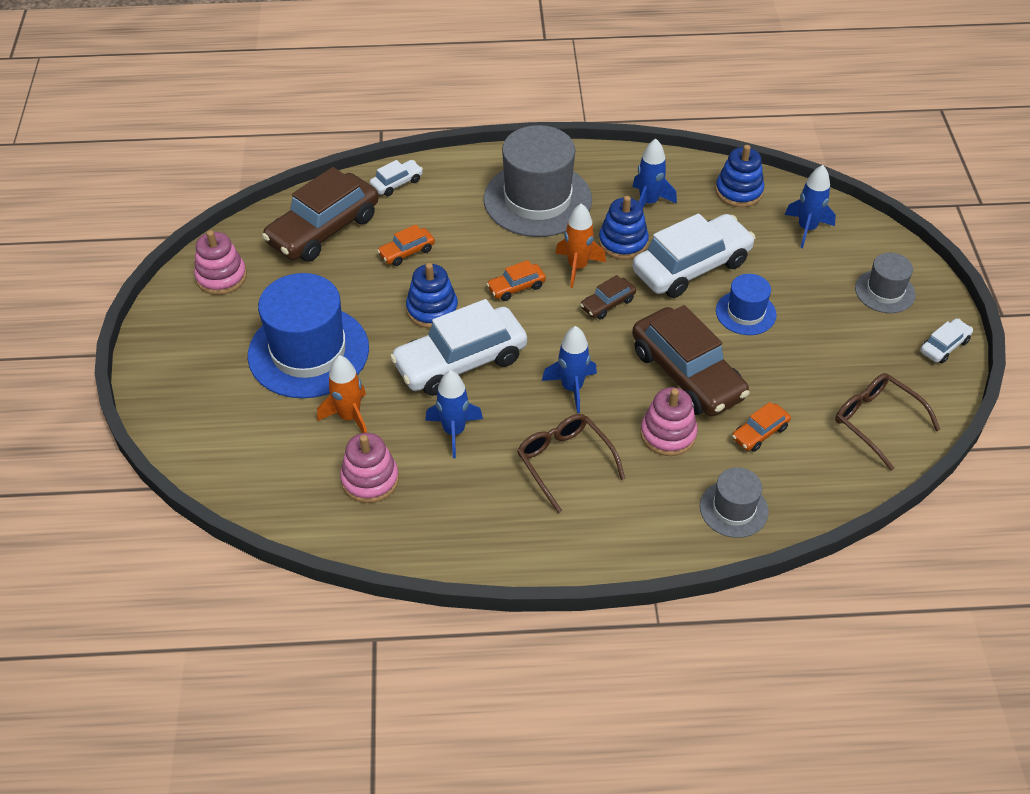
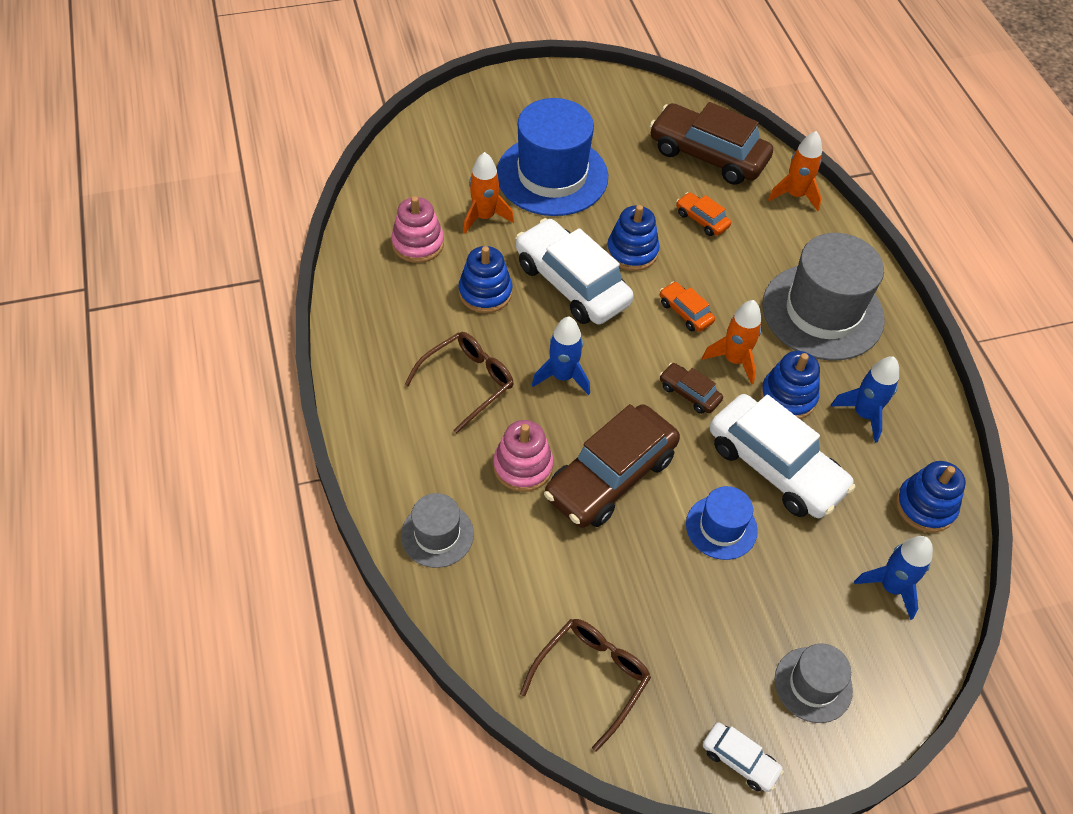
camera: 75 degrees right, 5 degrees up
pink stacking toy [194,230,247,295] -> none
white car [370,160,423,196] -> orange rocket [768,131,822,211]
blue rocket [425,370,483,458] -> blue stacking toy [459,246,512,313]
orange car [732,402,791,452] -> none

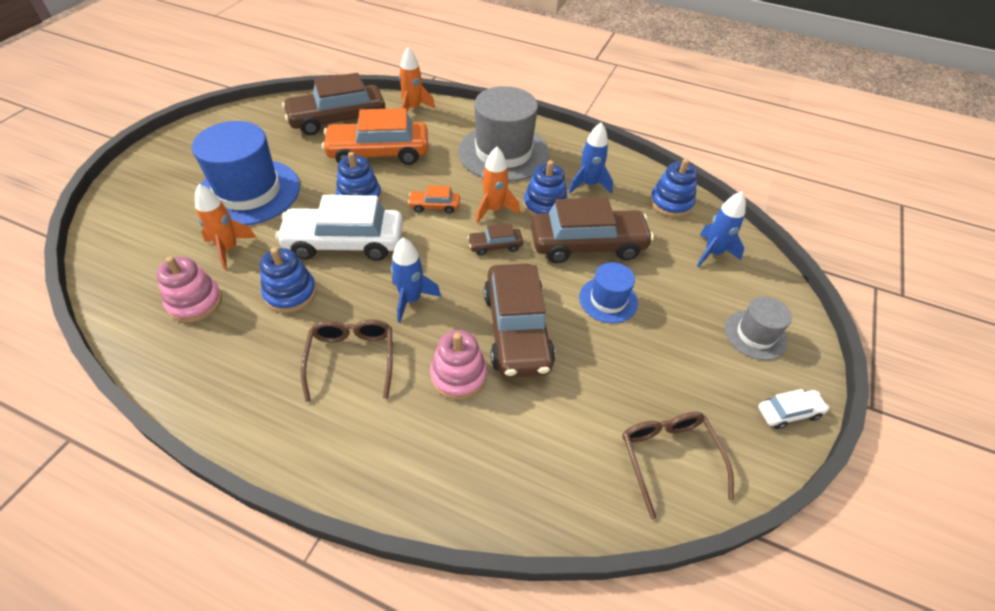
camera: 50 degrees left, 5 degrees down
grey hat [401,493,474,568] -> none
orange car [676,192,731,236] -> orange car [322,108,429,165], size x2.18
white car [710,394,855,518] -> brown car [531,197,654,263]

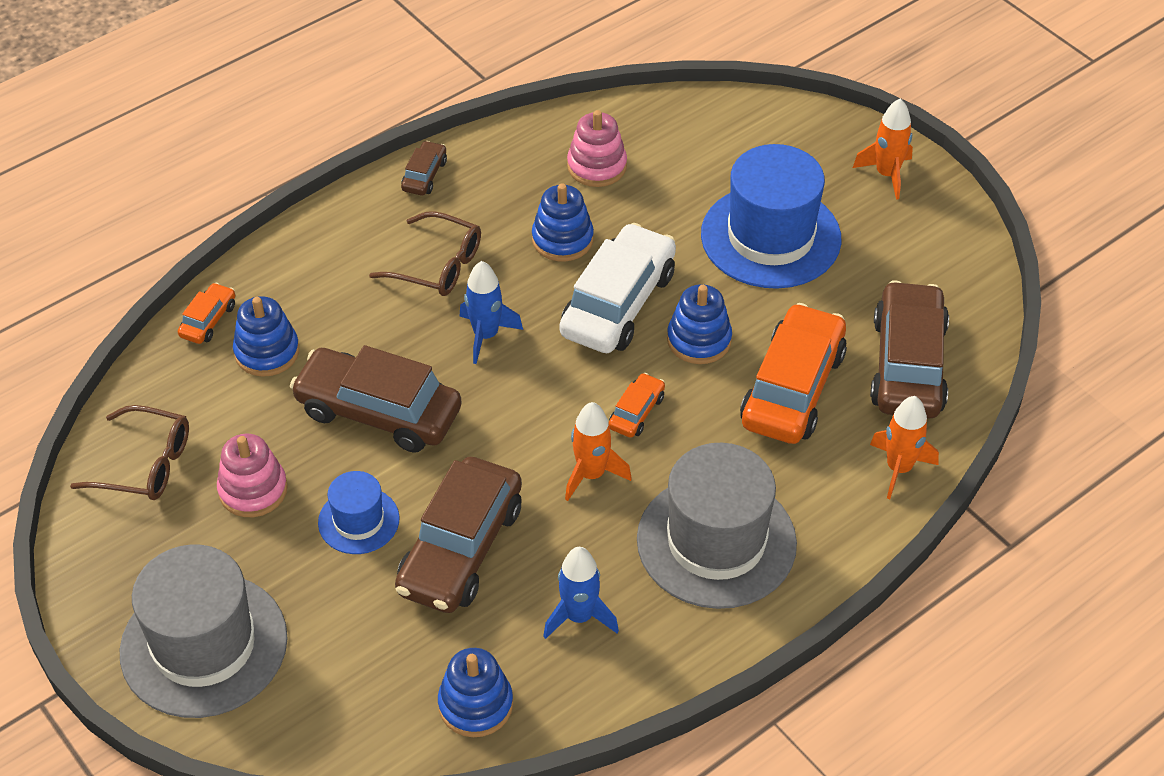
camera: 120 degrees right, 0 degrees up
orange rocket [195,184,256,270] -> orange rocket moved to [853,99,913,200]
pink stacking toy [430,330,487,400] -> pink stacking toy moved to [217,434,288,517]
brown car [468,223,523,256] -> brown car moved to [401,141,447,195]
blue stacking toy [523,160,568,217] -> blue stacking toy moved to [233,296,299,377]
blue rocket [697,191,746,267] -> none
grey hat [725,296,792,360] -> grey hat [120,545,288,718], size x1.95
white car [758,389,829,429] -> none
none -> orange car [178,283,235,344]

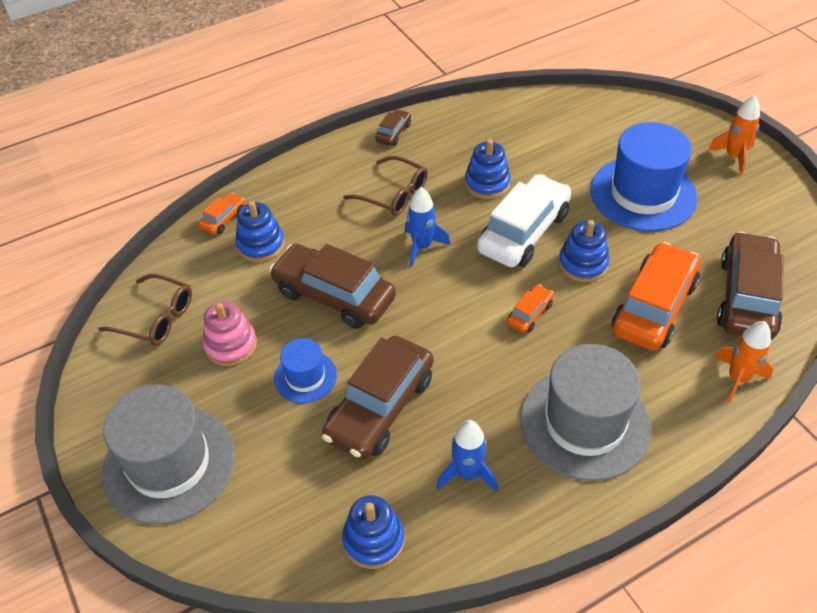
camera: 10 degrees right, 0 degrees up
orange rocket [565,402,632,501] -> none
pink stacking toy [567,110,627,187] -> none

